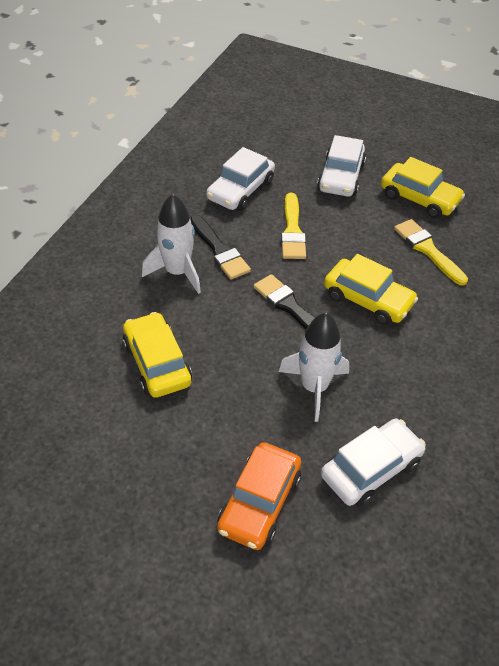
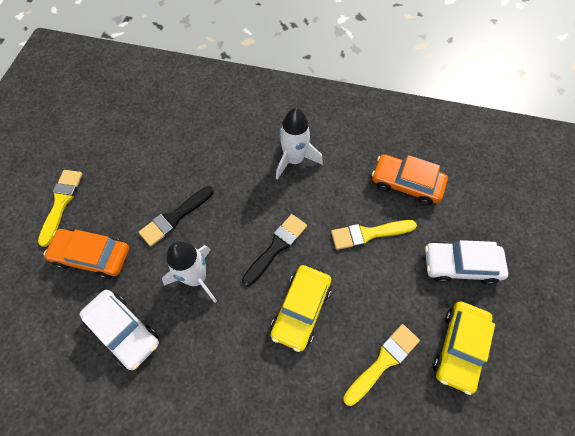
camera: 80 degrees right, 15 degrees up
yellow car [123,312,192,398] -> none
black brush [190,215,251,280] -> black brush moved to [139,186,214,247]
white car [206,147,275,211] -> orange car [372,154,448,206]
none -> yellow brush [38,170,83,247]

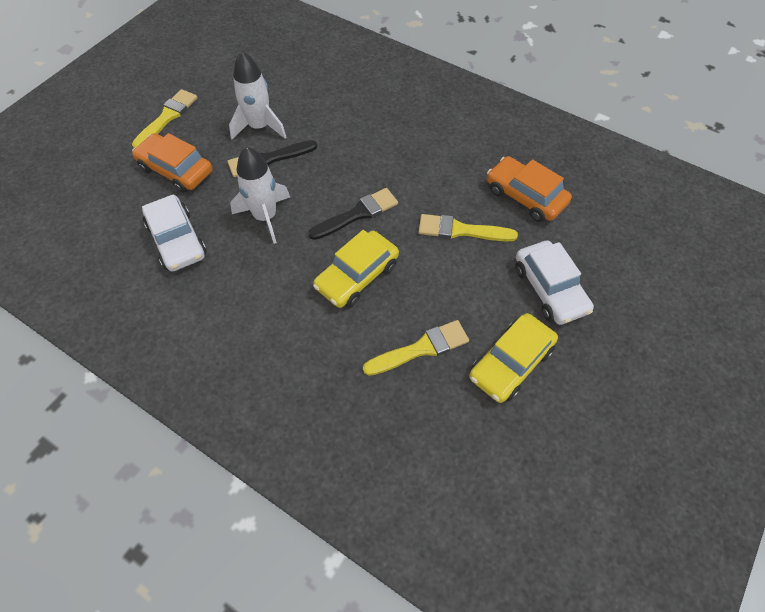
camera: 20 degrees right, 5 degrees down
white rocket [276,108,323,180] -> white rocket moved to [229,51,287,139]
white car [425,240,508,285] -> white car turned 135 degrees counterclockwise [515,240,594,325]

